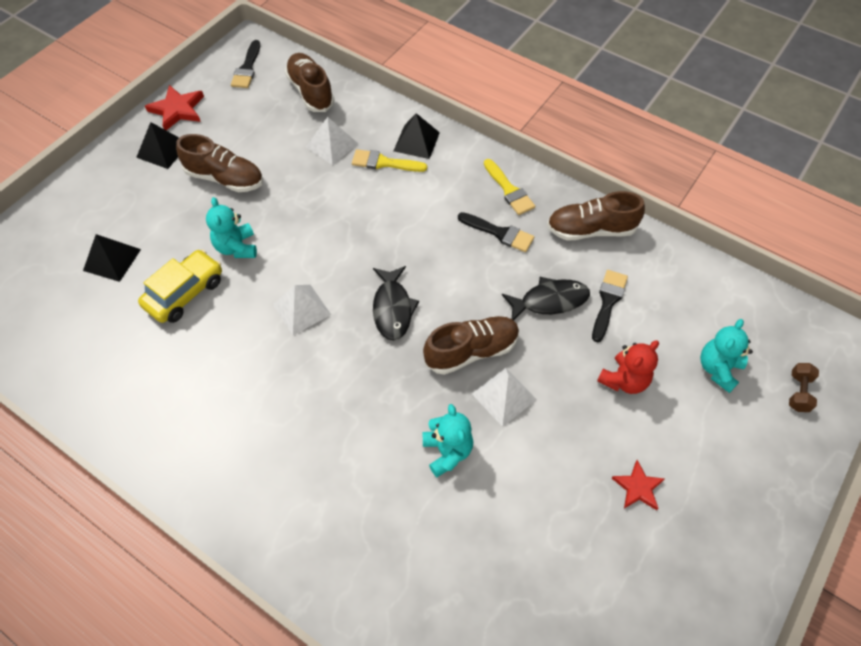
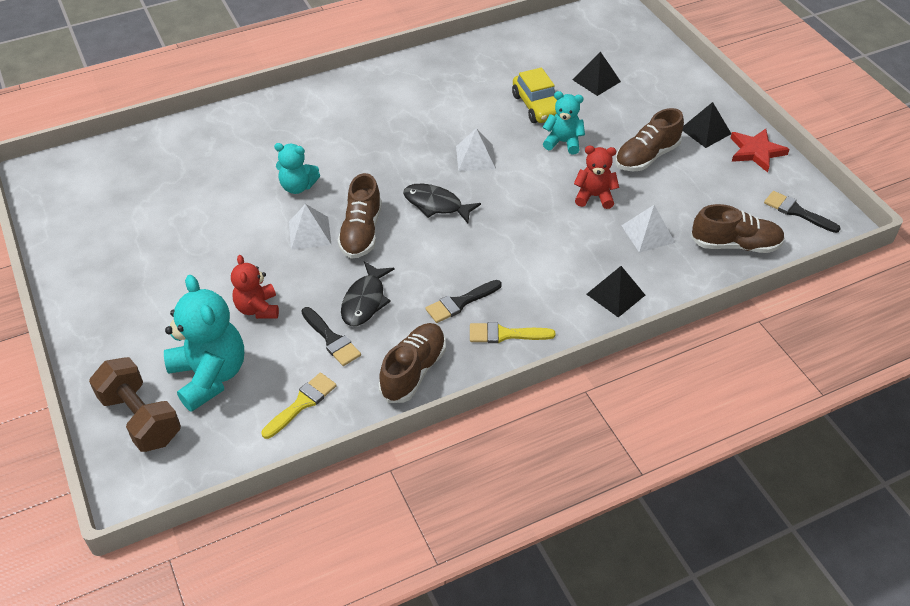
camera: 120 degrees right, 10 degrees down
yellow brush [352,149,427,172] -> yellow brush moved to [261,373,337,439]
red star [612,460,665,510] -> none
turquoise teddy bear [700,319,753,393] -> turquoise teddy bear [164,275,244,412], size x1.72
brown dumbbell [789,363,819,412] -> brown dumbbell [89,357,181,452], size x2.10
none -> red teddy bear [574,146,619,209]

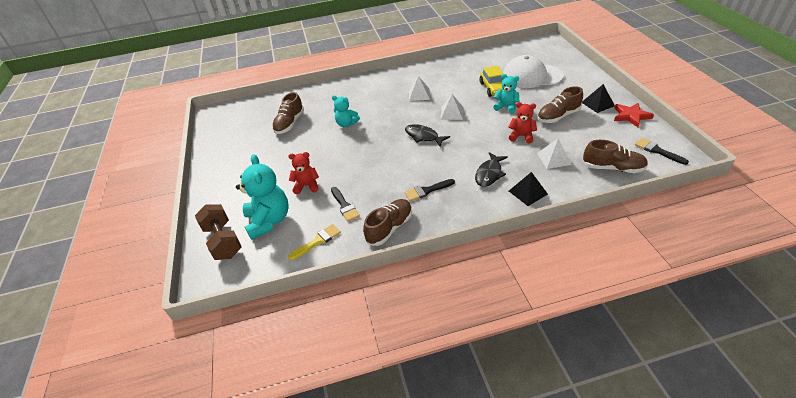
camera: 15 degrees right, 5 degrees down
red teddy bear [231,255,279,319] -> red teddy bear turned 90 degrees clockwise [288,152,319,194]
white pyramid [289,204,331,250] -> white pyramid moved to [409,76,430,101]
brown shoe [337,173,382,259] -> brown shoe moved to [272,92,304,134]
black fish [341,261,394,326] -> black fish moved to [475,152,508,187]
yellow brush [470,322,555,343] -> none
black pyramid [573,51,621,96] -> white cap [503,55,564,88]

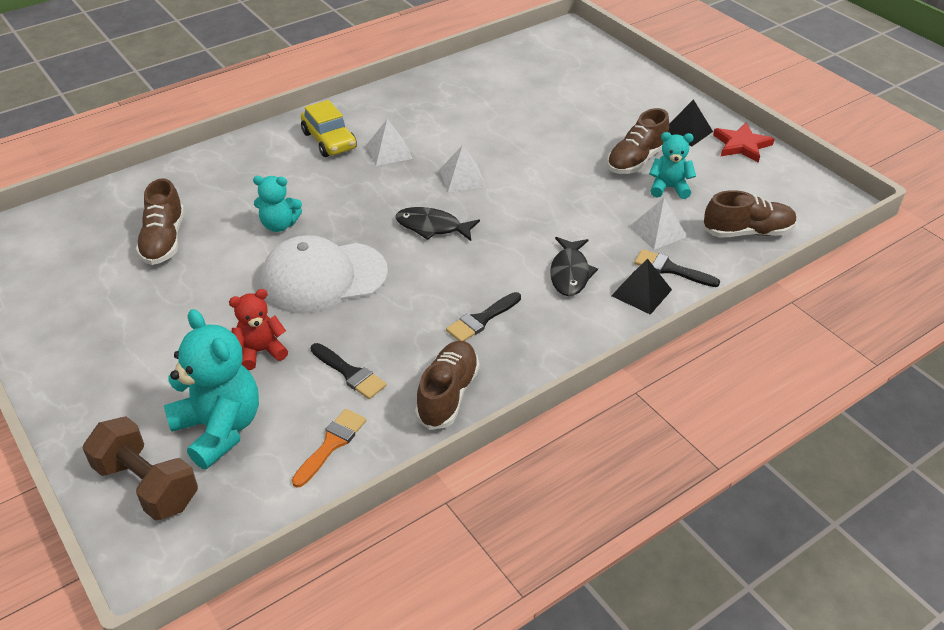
camera: 25 degrees left, 0 degrees up
yellow brush [288,224,341,260] -> orange brush [292,409,366,488]
yellow car [479,66,503,97] -> yellow car moved to [301,100,357,157]
turquoise teddy bear [493,74,520,114] -> turquoise teddy bear moved to [649,132,696,199]
white cap [503,55,564,88] -> white cap moved to [261,235,388,314]
red teddy bear [508,102,537,144] -> none
black brush [635,138,689,165] -> black brush moved to [634,249,720,287]

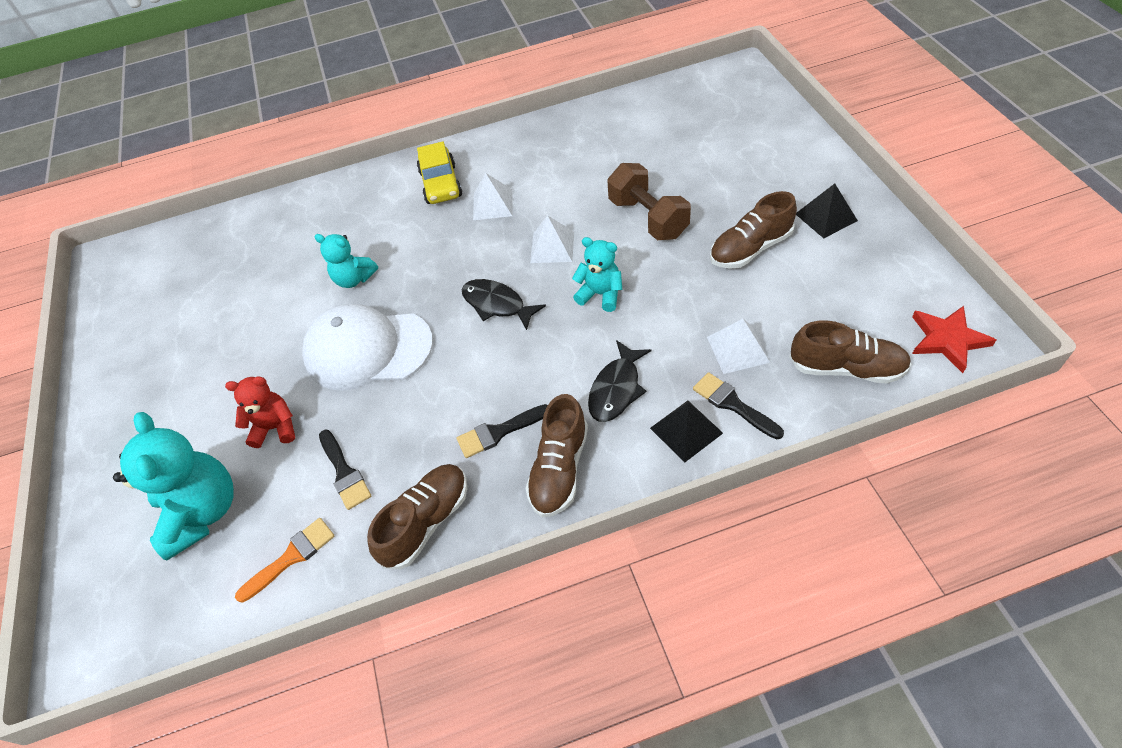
camera: 25 degrees right, 10 degrees up
brown dumbbell [83,416,198,521] -> brown dumbbell moved to [607,163,691,240]
brown shoe [136,178,184,265] -> brown shoe moved to [525,394,588,518]
turquoise teddy bear [649,132,696,199] -> turquoise teddy bear moved to [572,237,622,312]
red star [713,122,774,163] -> red star moved to [912,306,996,373]

